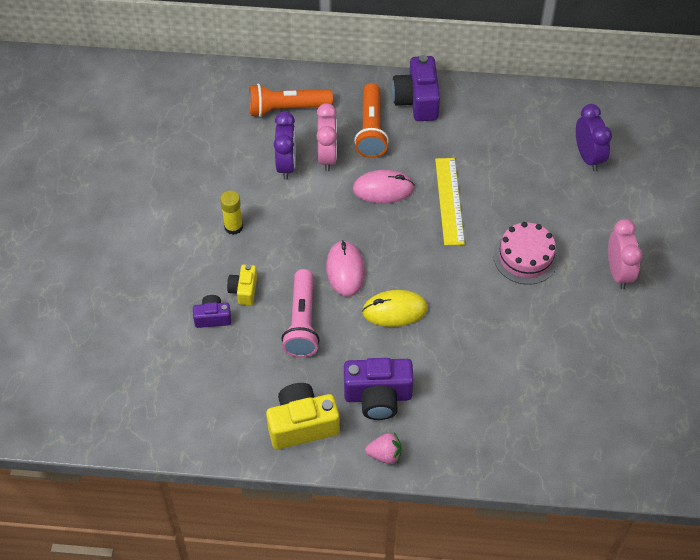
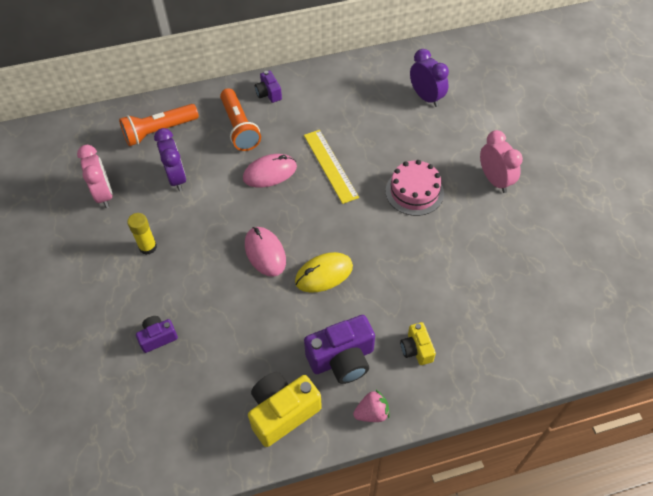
camera: 20 degrees left, 0 degrees up
yellow camera [227,265,257,305] -> yellow camera moved to [400,322,436,365]
pink flashlight [281,269,320,357] -> none
pink clock [317,103,337,171] -> pink clock moved to [77,145,113,208]
purple camera [392,55,440,121] -> purple camera [255,71,282,103], size x0.56

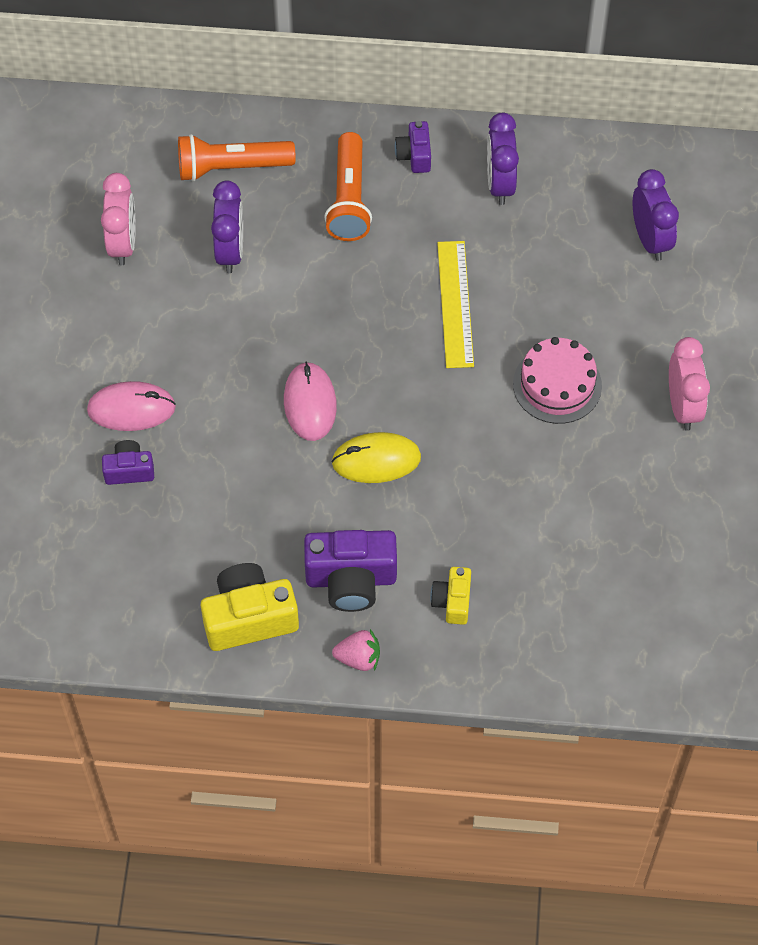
camera: 20 degrees right, 5 degrees up
yellow glue stick [127,213,157,255] -> none
pink mouse [243,154,297,188] -> pink mouse moved to [87,381,176,431]
none -> purple clock [487,113,519,205]

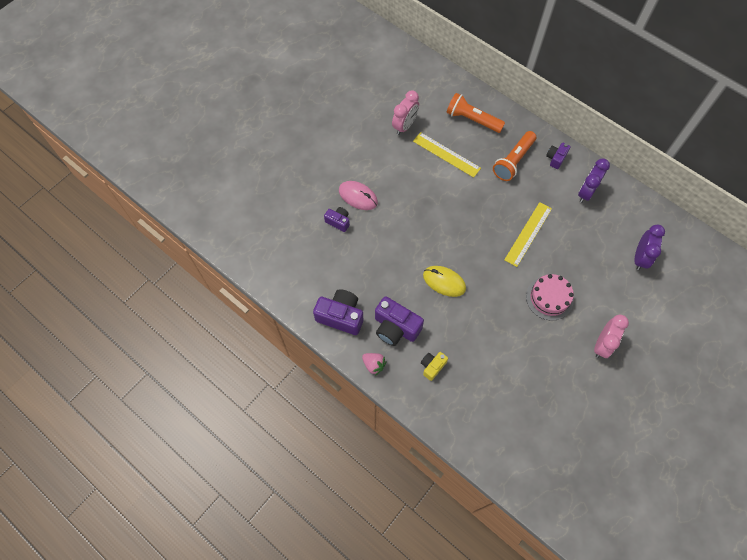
camera: 35 degrees right, 5 degrees up
yellow camera [201,563,299,651] -> purple camera [313,289,363,335]
purple clock [211,180,243,273] -> yellow ruler [413,132,481,178]
pink mouse [284,361,337,441] -> none

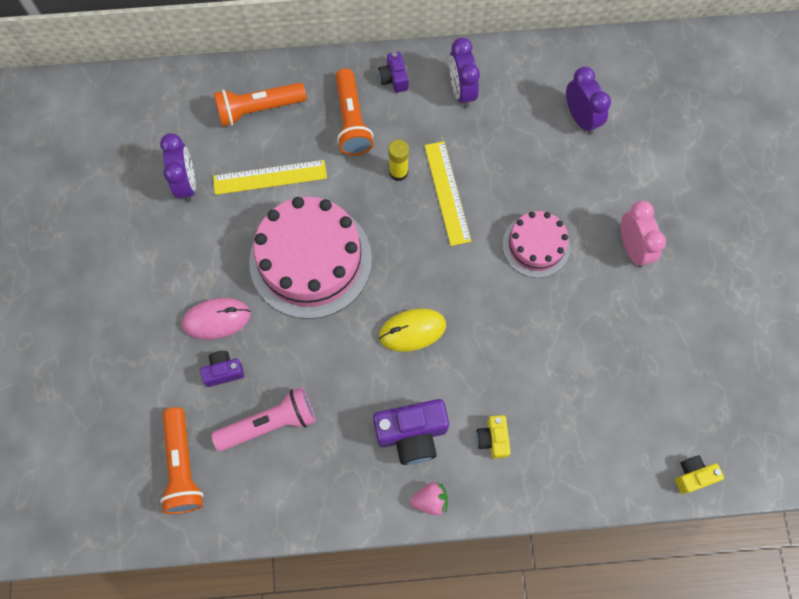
camera: 45 degrees left, 5 degrees up
purple camera [313,289,363,335] -> none
pink clock [392,90,419,135] -> purple clock [160,133,196,202]
none -> orange flashlight [160,407,204,514]
none -> pink flashlight [211,387,316,451]
none -> pink cake [249,197,372,319]
none -> yellow glue stick [388,140,409,181]
none -> yellow camera [675,455,724,494]

